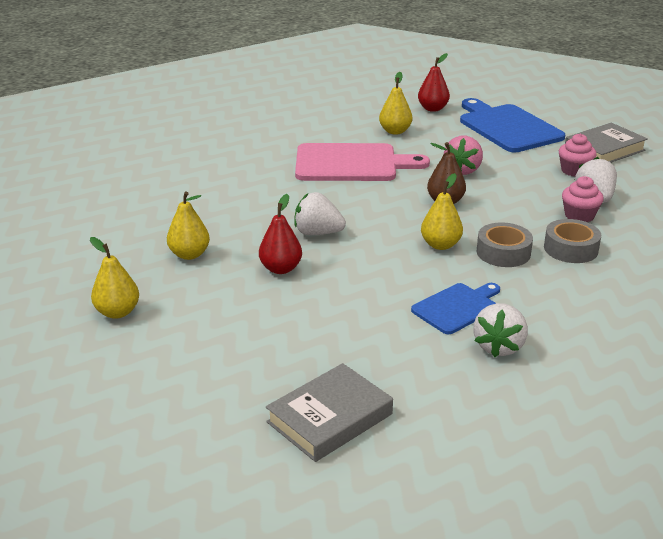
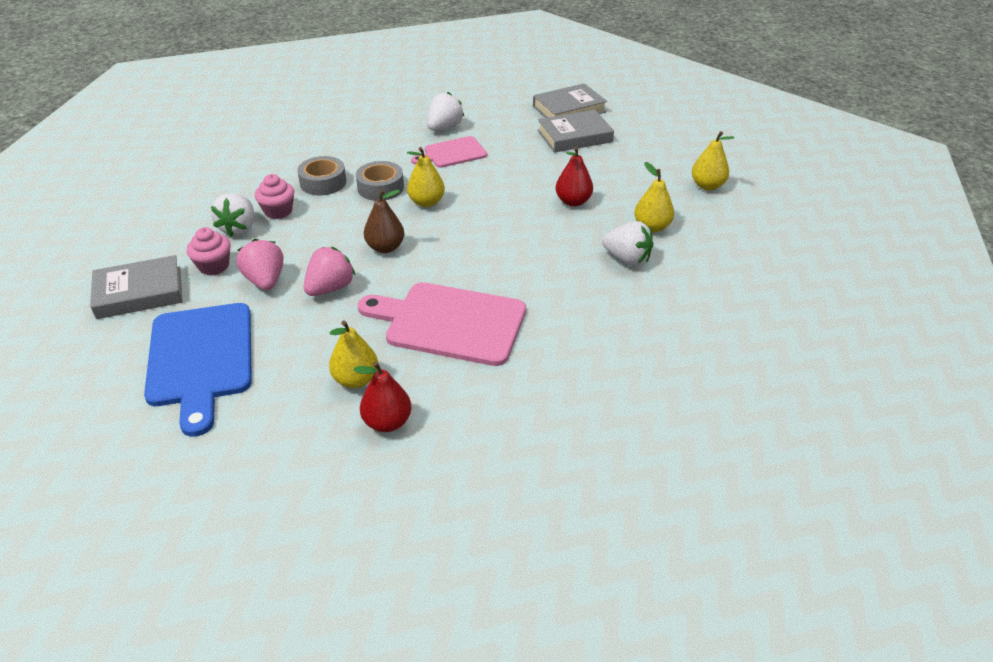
camera: 165 degrees left, 10 degrees up
white strawberry [295,192,346,235] -> white strawberry moved to [602,221,653,266]
blue cutting board [411,283,500,334] -> pink cutting board [411,136,487,168]
red pear [418,53,450,112] -> red pear moved to [353,362,412,432]
none -> pink strawberry [236,239,283,290]
none -> grey book [537,110,614,153]

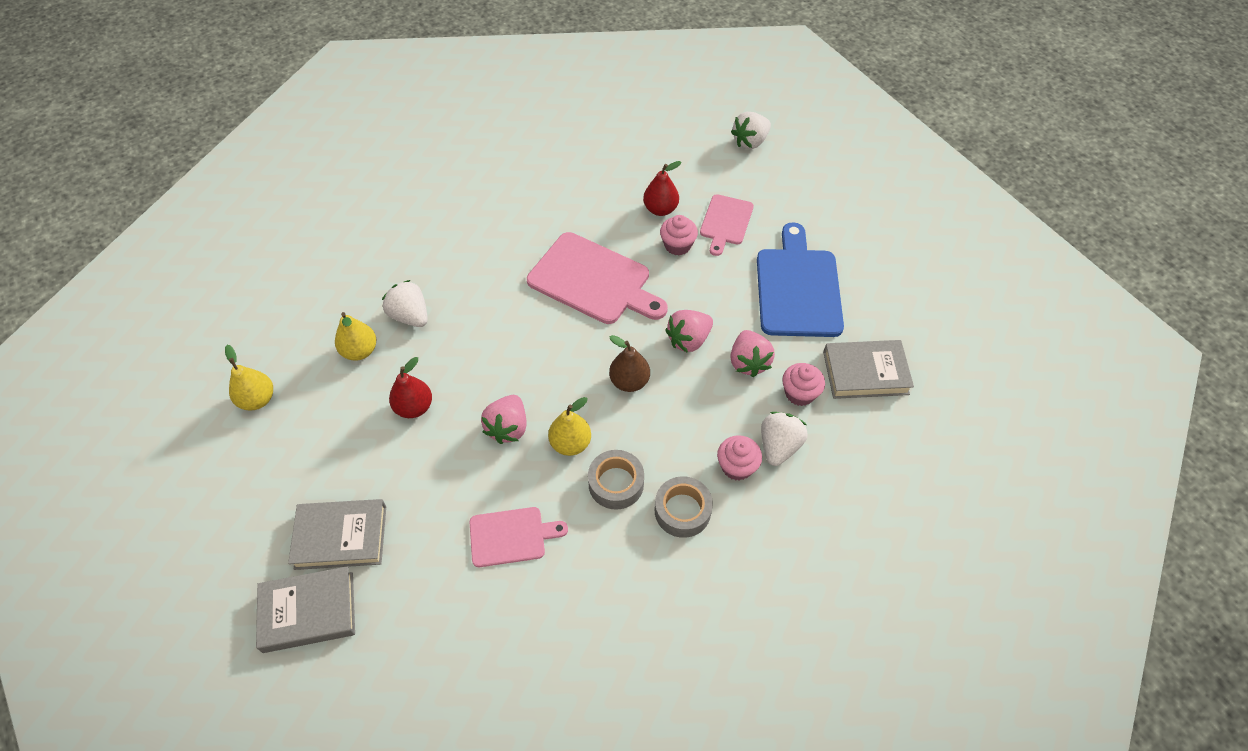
camera: 165 degrees left, 15 degrees up
yellow pear [329,320,378,388] -> pink cupcake [660,215,698,256]
white strawberry [427,92,464,131] -> white strawberry moved to [731,112,771,149]
none -> pink strawberry [481,395,527,444]
none -> pink cutting board [700,194,754,256]

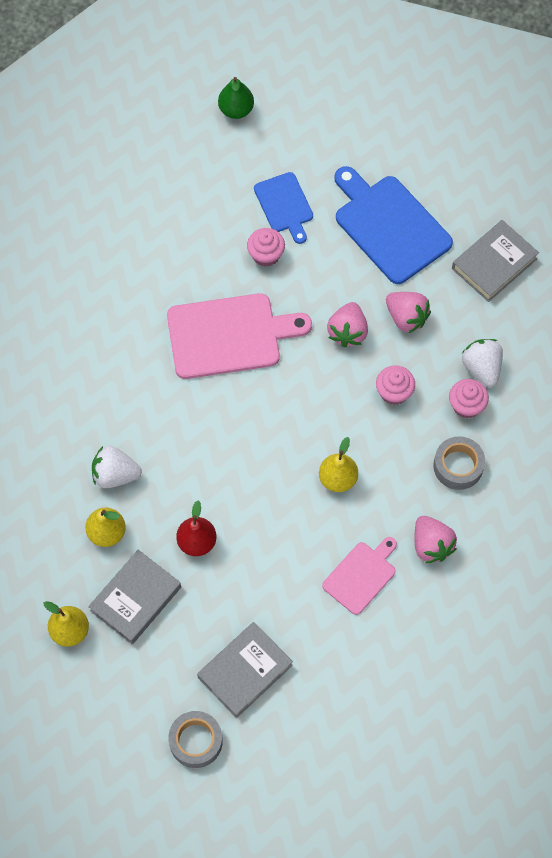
camera: 40 degrees left, 10 degrees up
grey book [256,566,355,653] -> grey book moved to [88,550,181,644]
pink strawberry [481,395,527,444] -> pink strawberry moved to [414,516,457,563]
grey tape [588,450,644,510] -> grey tape moved to [168,711,223,768]
brown pear [609,335,650,392] -> none
red pear [643,161,681,216] -> none
pink cutting board [700,194,754,256] -> blue cutting board [254,172,313,244]
white strawberry [731,112,771,149] -> green pear [218,77,254,119]
pink cupcake [782,363,825,406] -> pink cupcake moved to [376,366,415,405]

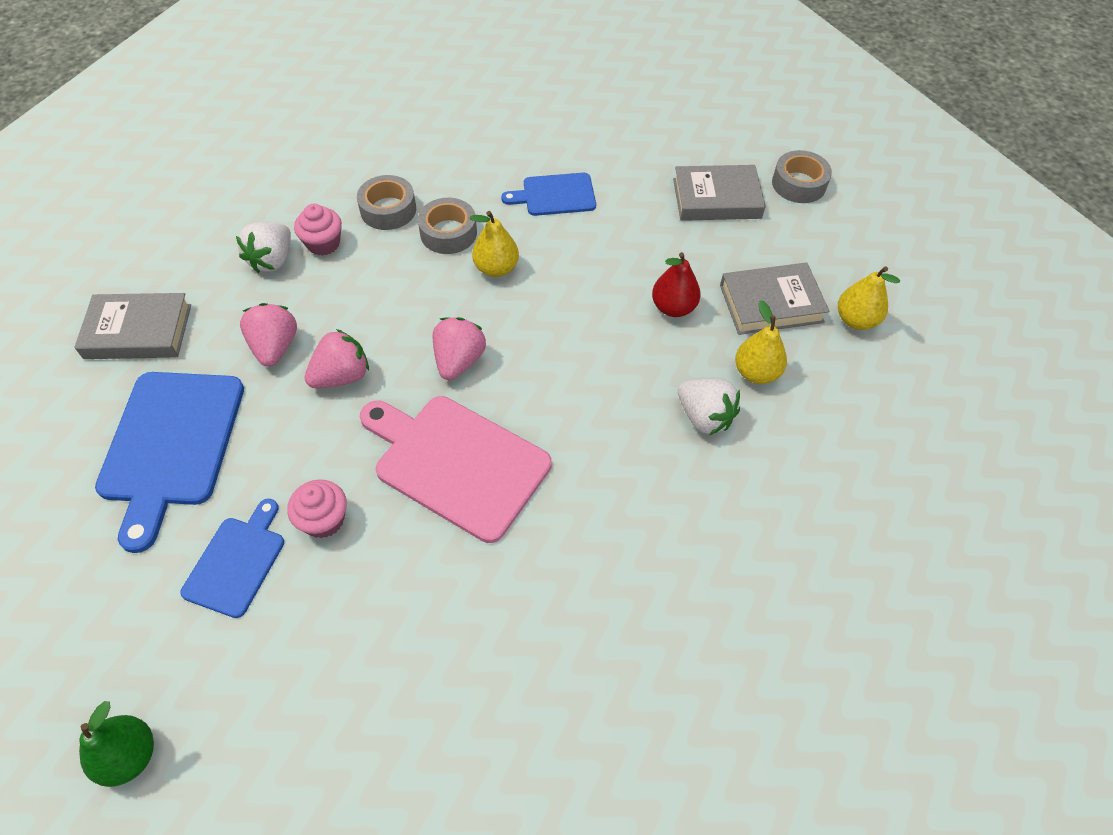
camera: 140 degrees left, 10 degrees down
pink cutting board [322,537,397,615] -> blue cutting board [501,173,596,216]
pink cupcake [376,366,415,405] -> none
pink strawberry [414,516,457,563] -> pink strawberry moved to [432,317,486,380]
none -> grey tape [418,198,477,254]

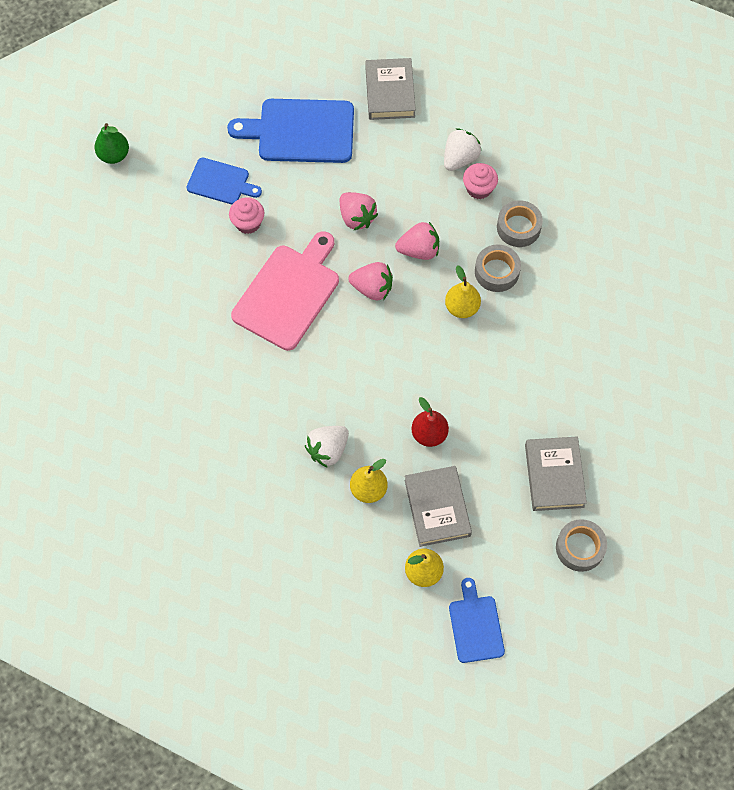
camera: 90 degrees right, 10 degrees up
white strawberry [236,222,291,273] -> white strawberry turned 105 degrees clockwise [444,128,481,171]
pink strawberry [240,303,297,367] -> pink strawberry moved to [395,222,439,260]
blue cutting board [501,173,596,216] -> blue cutting board moved to [449,578,505,663]

